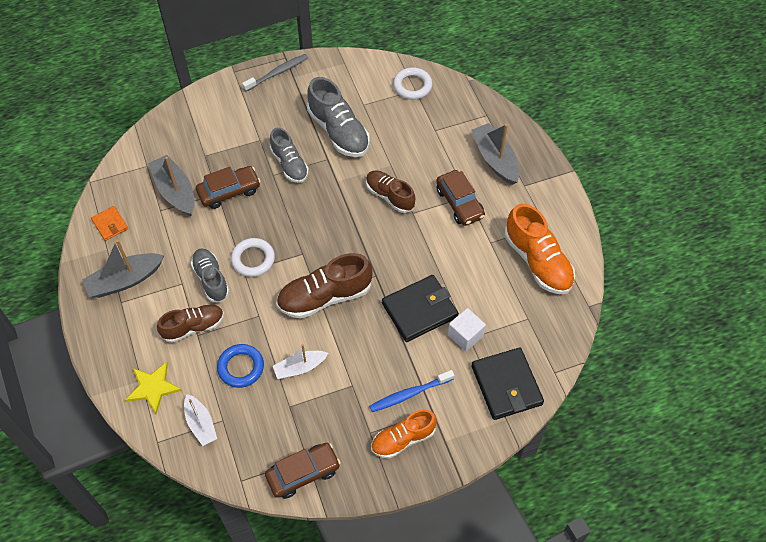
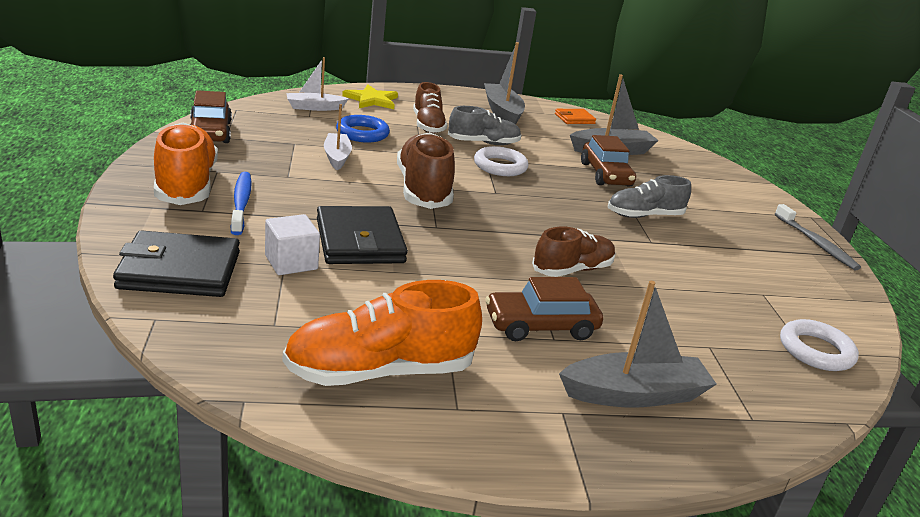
camera: 100 degrees right, 30 degrees down
grey shoe [307,77,370,157] -> none
orange shoe [371,409,437,459] -> orange shoe [154,122,218,205], size x1.52

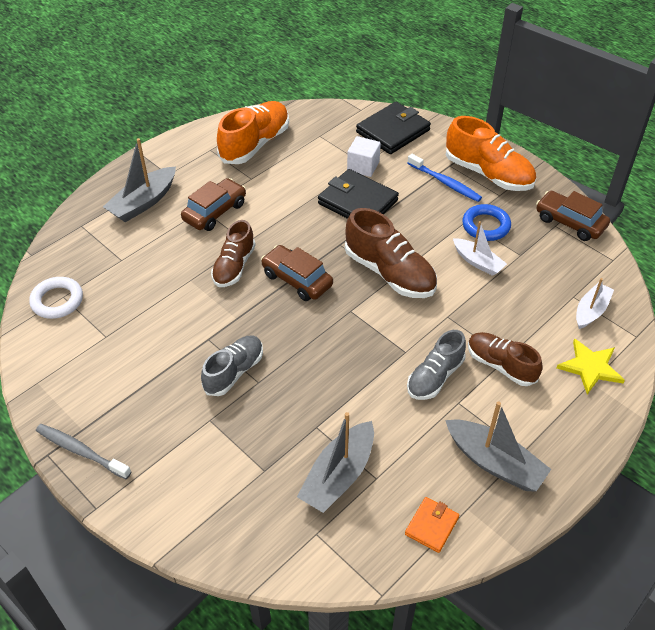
camera: 145 degrees right, 20 degrees up
blue ring [336,115,390,143] -> blue ring moved to [462,204,511,241]
white ring [474,146,529,176] -> none
brown car [581,135,636,187] -> brown car moved to [261,245,333,301]

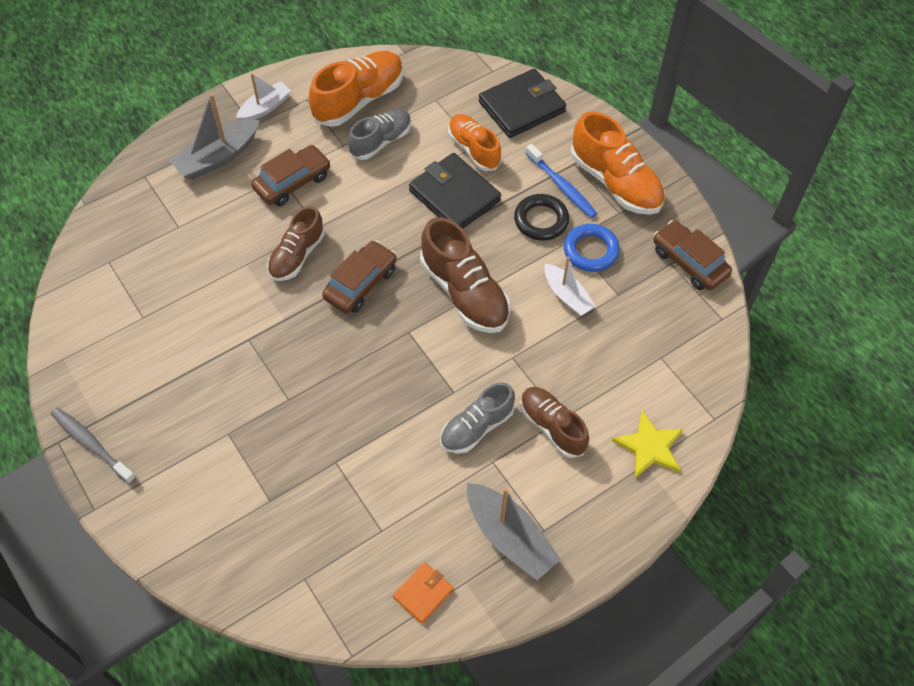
camera: 10 degrees right, 10 degrees up
white ring [29,277,83,319] -> none
grey shoe [201,335,263,396] -> grey shoe moved to [348,109,411,160]
brown car [261,245,333,301] -> brown car turned 75 degrees clockwise [322,240,397,313]
grey boat [297,412,374,513] -> none
white cube [347,136,381,177] -> orange shoe [448,114,501,171]
white boat [576,278,614,329] -> white boat moved to [236,73,291,121]
none -> black ring [514,194,569,241]

